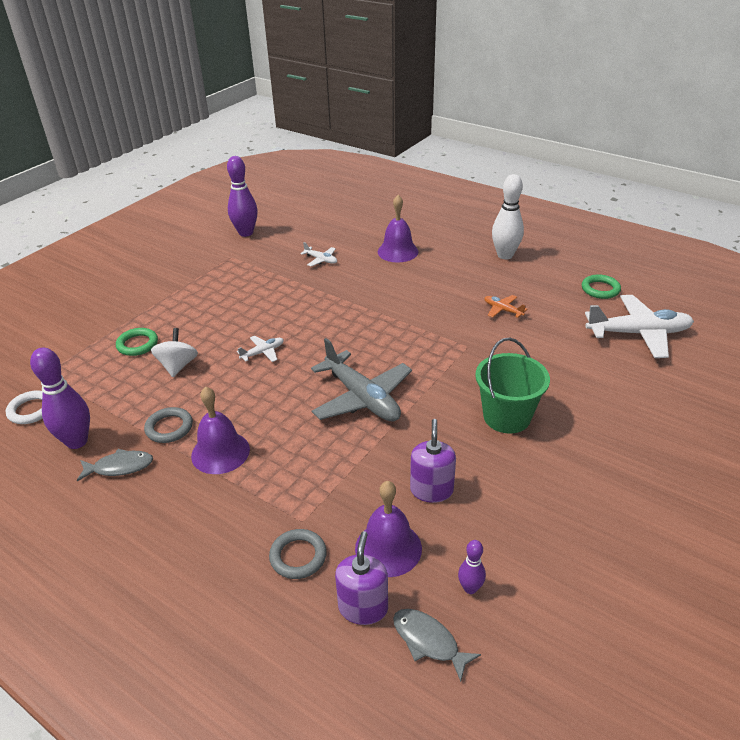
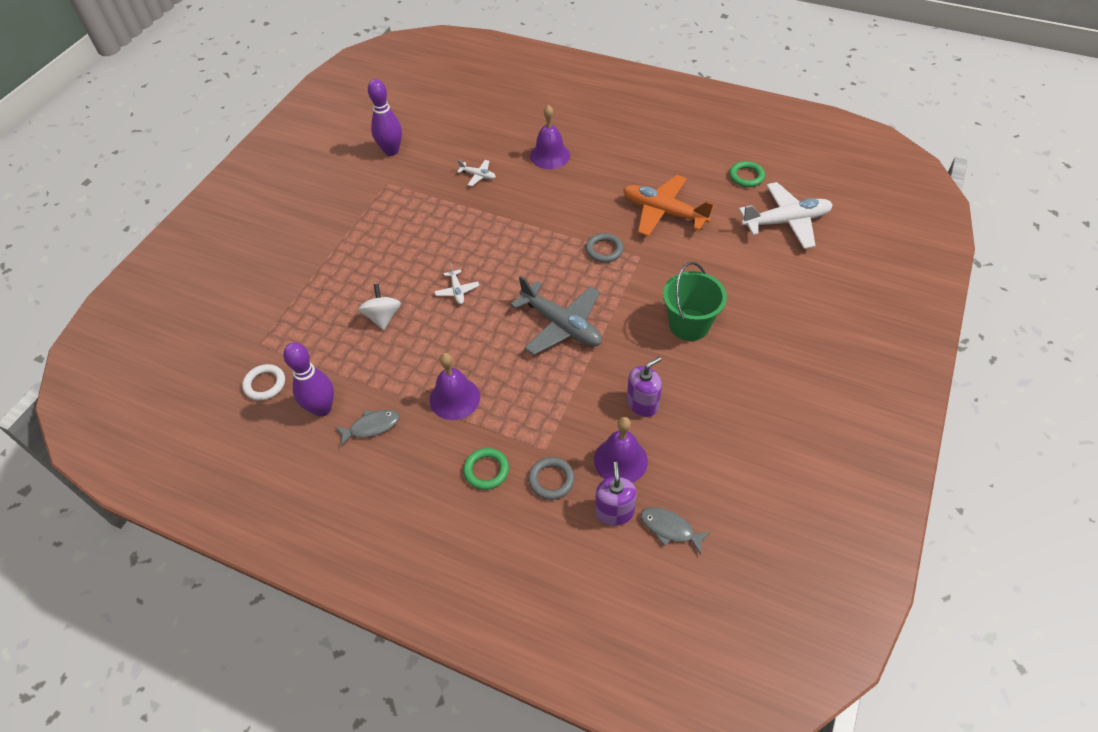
camera: 10 degrees left, 15 degrees up
green ring [116,328,158,356] -> green ring moved to [463,448,509,490]
grey ring [144,407,193,443] -> grey ring moved to [586,233,623,263]
white plane [237,336,284,362] -> white plane turned 120 degrees clockwise [435,264,479,304]
purple soap dispenser [410,419,456,503] -> purple soap dispenser turned 60 degrees clockwise [627,356,662,417]
purple bowling pin [458,540,486,594] -> none
orange plane [484,295,528,318] -> orange plane [623,175,714,236], size x2.19
white bowling pin [492,174,524,260] -> none

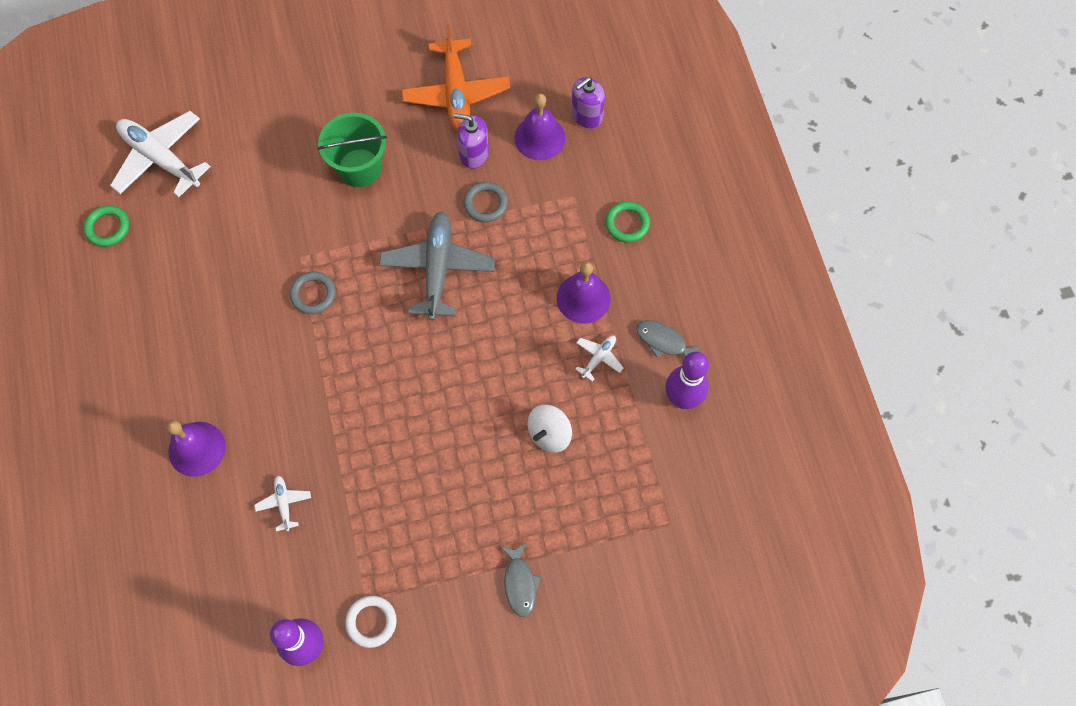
camera: 130 degrees left, 15 degrees up
white ring [242,364,285,401] -> white ring moved to [345,596,397,648]
white plane [435,264,479,304] -> white plane moved to [575,335,623,382]
grey ring [528,457,575,500] -> grey ring moved to [463,182,508,222]
orange plane [623,175,714,236] -> orange plane moved to [401,24,510,131]
grey fish [640,507,711,555] -> grey fish moved to [501,543,541,617]

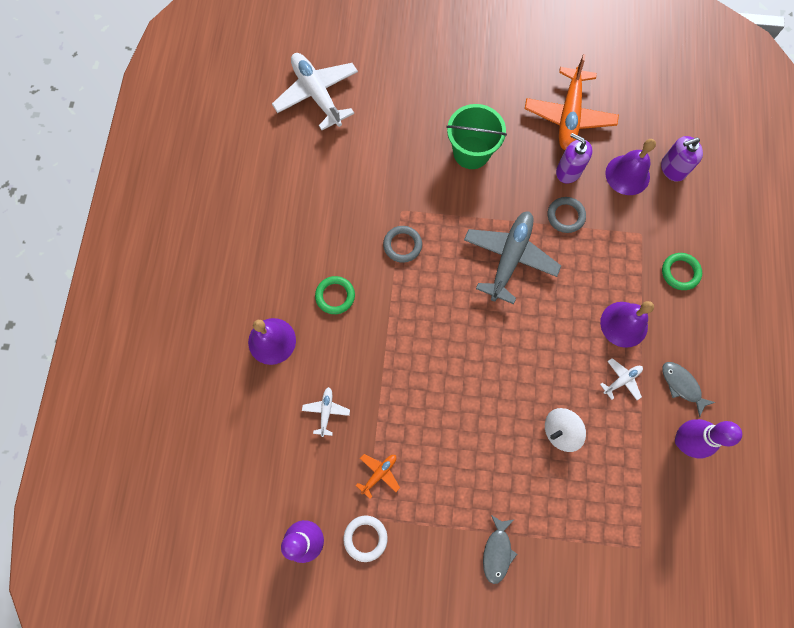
camera: 20 degrees right, 5 degrees up
green ring [84,206,129,247] -> green ring moved to [315,276,355,314]
none -> orange plane [356,454,400,499]

